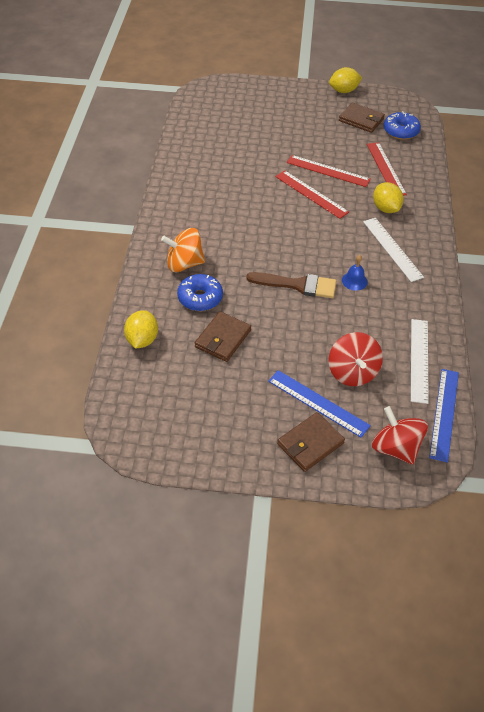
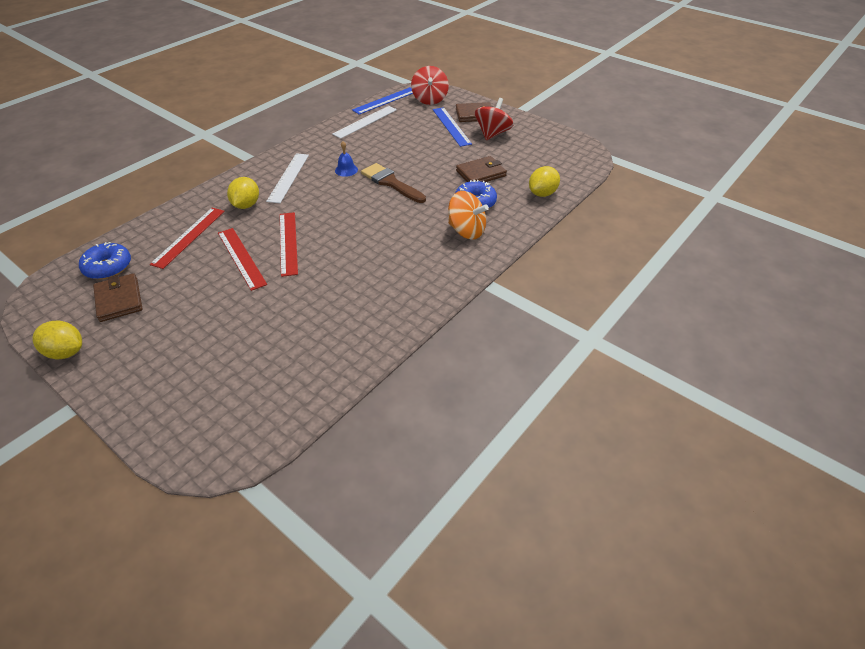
camera: 145 degrees left, 5 degrees down
red spinning top [329,332,383,386] -> red spinning top moved to [475,98,513,140]

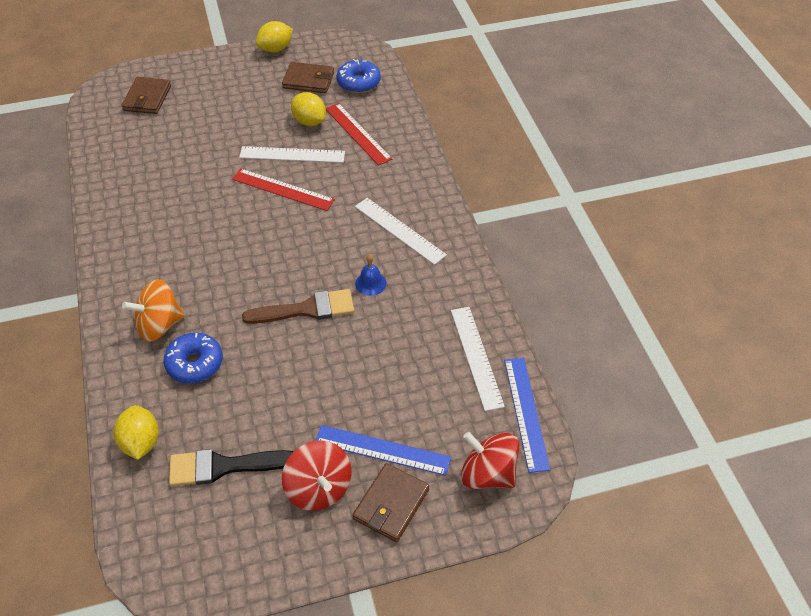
camera: 125 degrees right, 5 degrees up
red ruler [218,228,267,291] -> white ruler [239,146,345,163]
yellow lemon [227,177,259,209] -> yellow lemon moved to [291,92,326,126]
brown wallet [456,156,507,182] -> brown wallet moved to [121,77,171,114]
none -> black brush [169,449,293,486]

